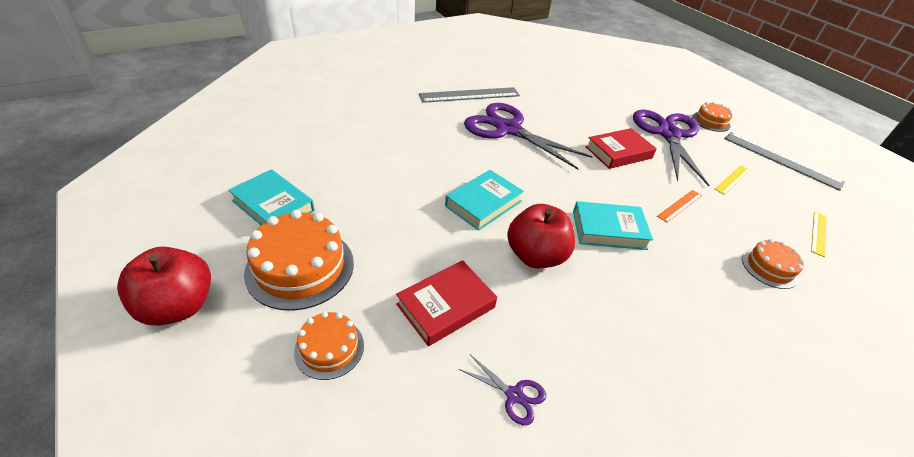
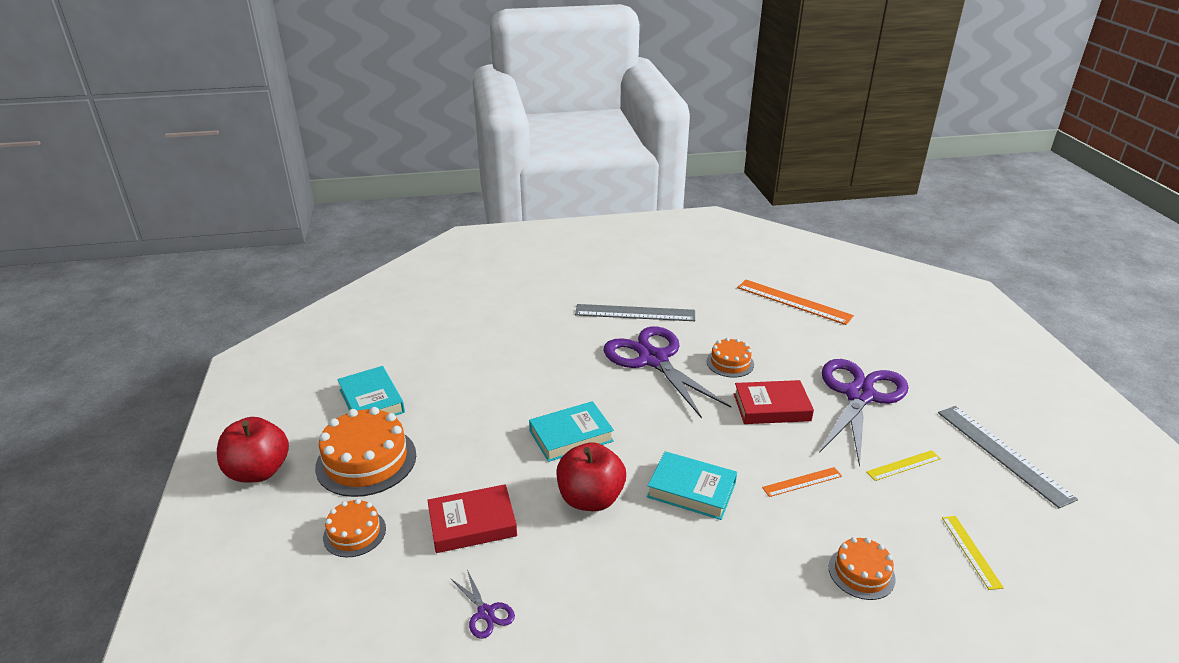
camera: 25 degrees right, 10 degrees down
orange cake [692,102,733,132] -> orange cake moved to [707,338,754,378]
yellow ruler [811,212,827,257] -> yellow ruler turned 60 degrees counterclockwise [942,516,1004,590]
none -> orange ruler [737,280,854,325]

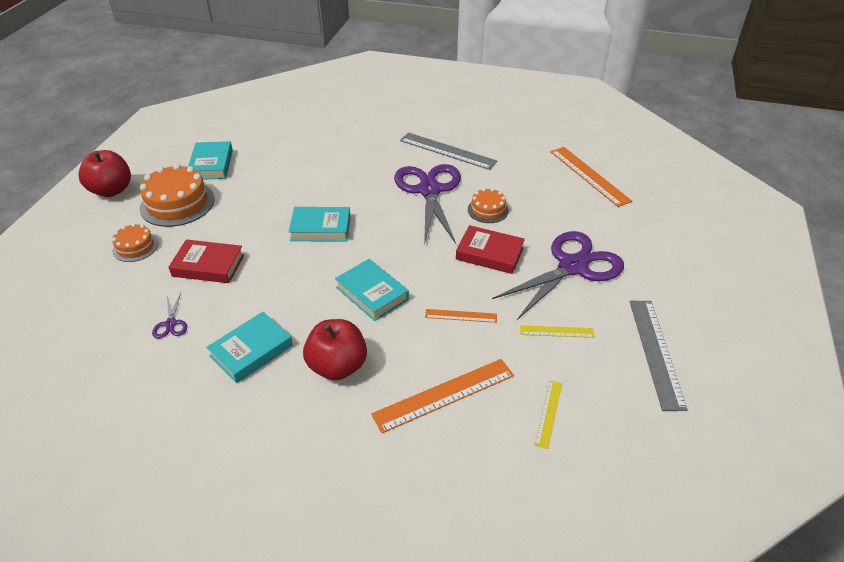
camera: 25 degrees right, 10 degrees up
red apple [557,442,626,511] -> red apple moved to [303,319,367,381]
orange cake [828,537,896,600] -> orange ruler [371,359,514,433]
none -> turquoise book [206,312,293,383]

